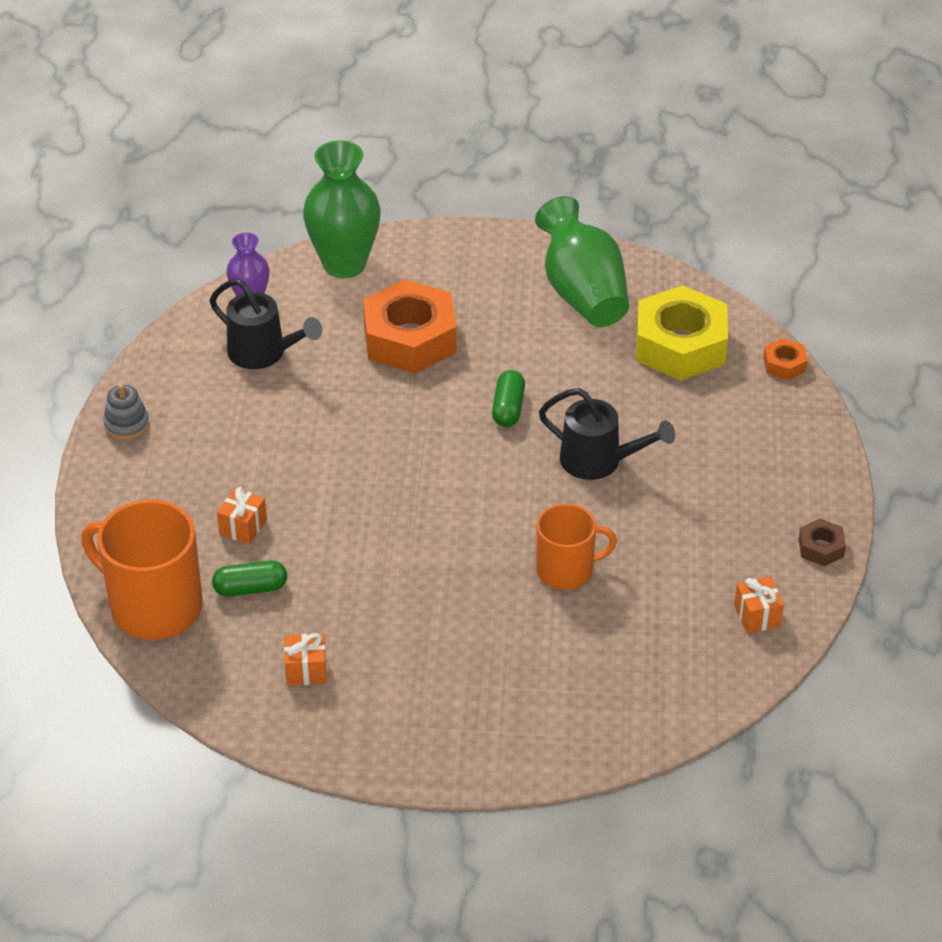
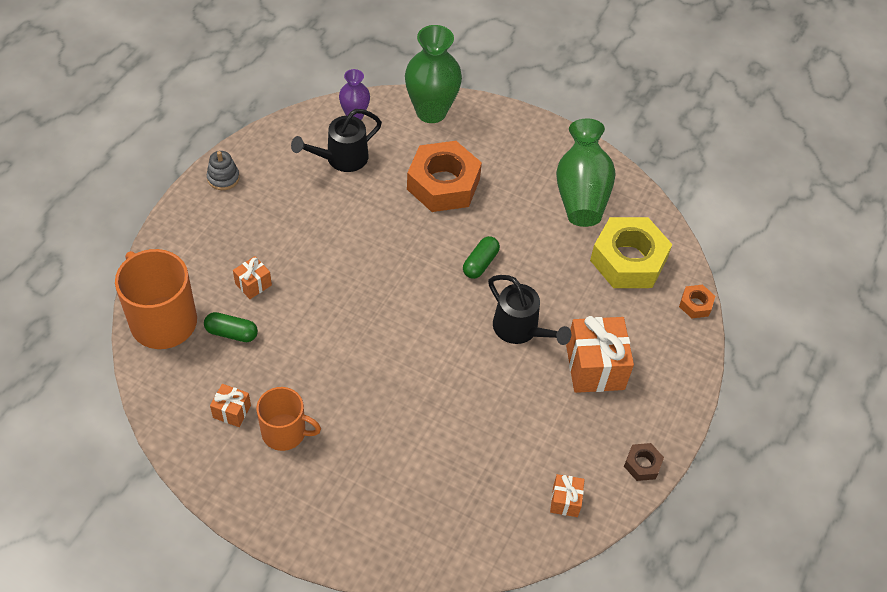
camera: 20 degrees right, 10 degrees up
black watering can [210,279,322,369] -> black watering can turned 90 degrees clockwise [291,109,382,172]
orange mug [536,504,617,590] -> orange mug moved to [256,387,321,451]
none -> orange gift [566,316,634,393]

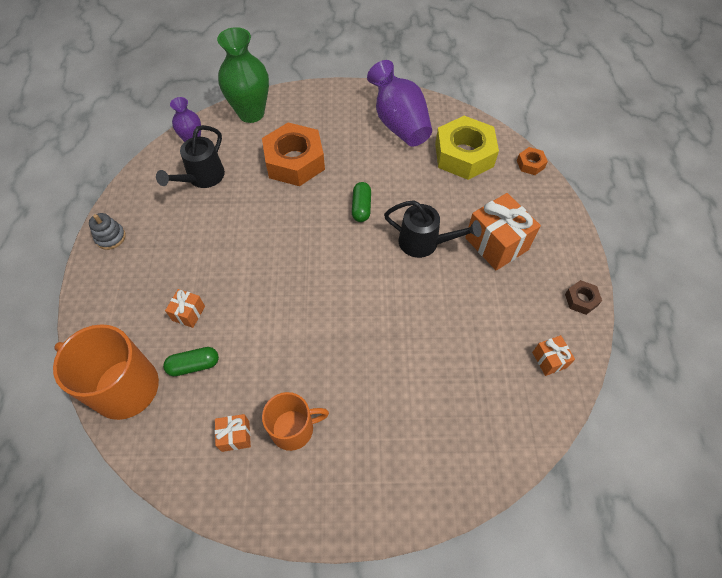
camera: 25 degrees left, 5 degrees up
green vase [556,118,615,227] -> purple vase [367,60,432,147]

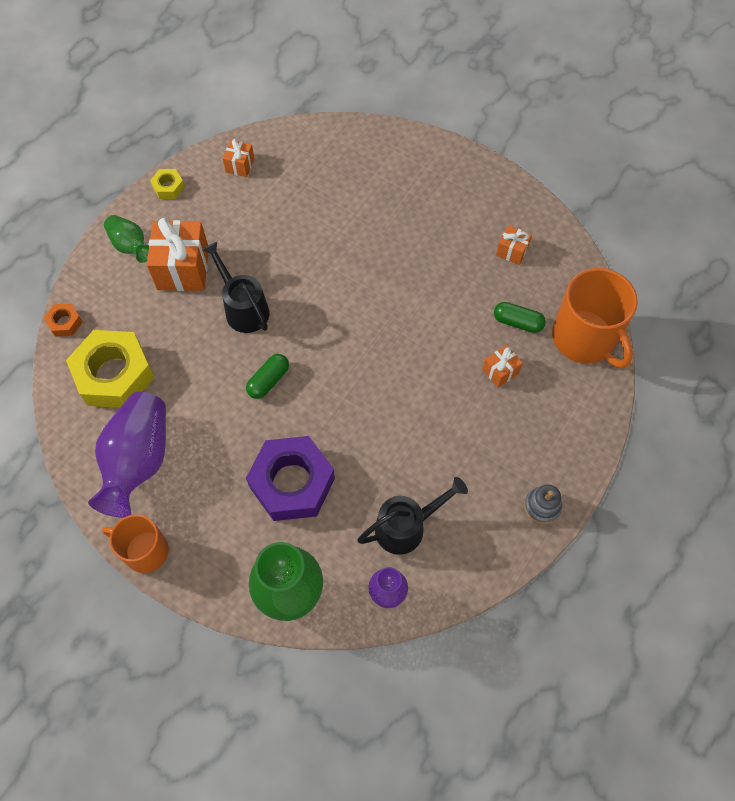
camera: 145 degrees left, 5 degrees up
orange nut [262,122,325,186] -> purple nut [246,436,335,521]
orange mug [262,392,329,451] -> orange mug moved to [102,514,169,573]
brown nut [565,280,602,315] -> yellow nut [150,169,185,199]
none -> green vase [104,215,149,263]

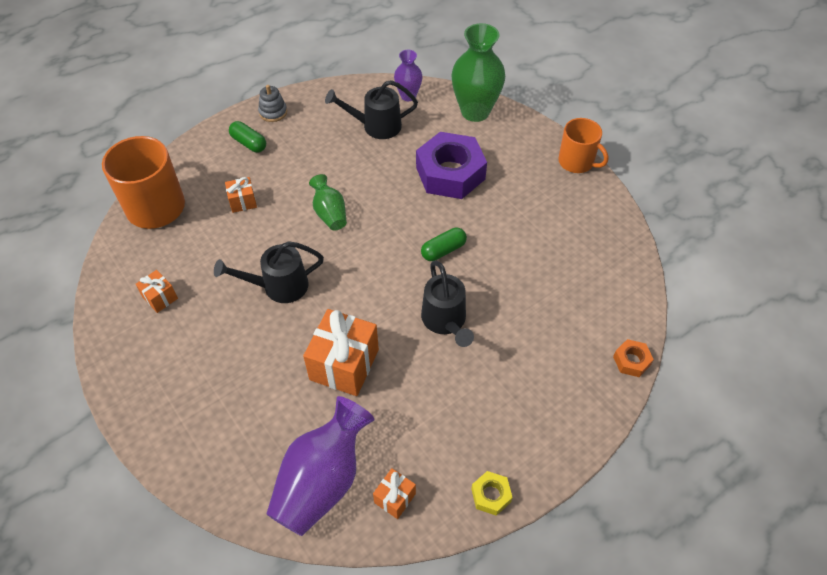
camera: 160 degrees left, 10 degrees down
yellow nut [66,330,155,408] -> none
purple vase [88,392,166,518] -> purple vase moved to [267,396,375,536]
green vase [104,215,149,263] -> green vase moved to [309,174,347,231]
orange gift [147,218,208,291] -> orange gift moved to [303,309,379,396]
green capsule [494,302,546,333] -> green capsule moved to [229,121,266,153]
none -> black watering can [214,241,324,303]

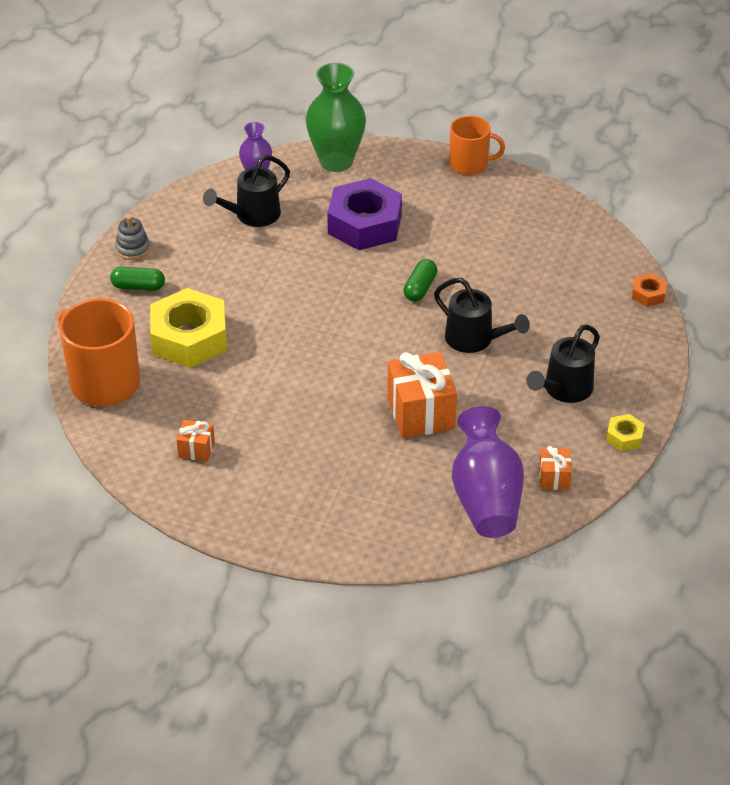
camera: 35 degrees left, 10 degrees down
black watering can [214,241,324,303] -> black watering can moved to [526,325,600,403]
orange gift [225,177,257,213] -> yellow nut [150,288,227,368]
green vase [309,174,347,231] -> none

